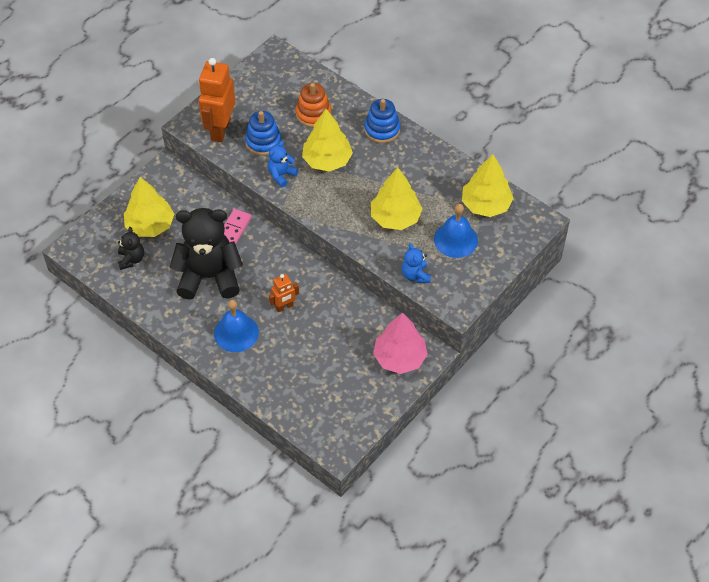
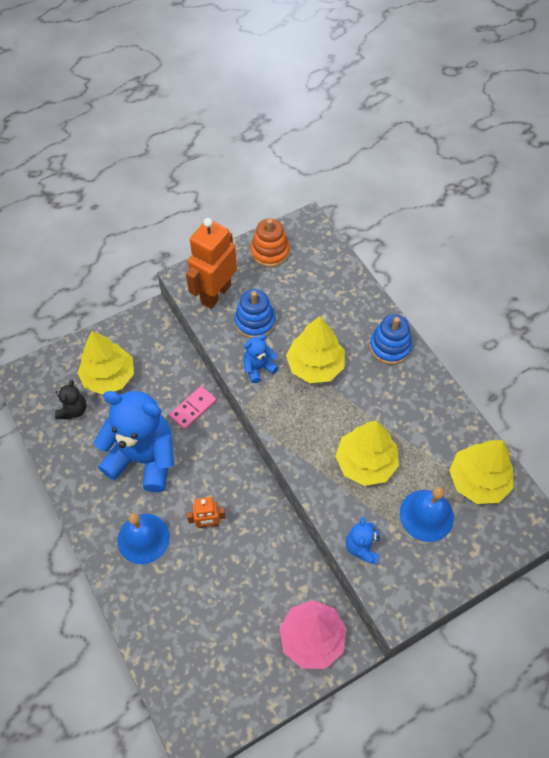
camera: 20 degrees right, 5 degrees up
black teddy bear [169,208,243,300] -> blue teddy bear [94,391,174,492]
orange stacking toy [296,83,331,127] -> orange stacking toy moved to [251,219,290,267]

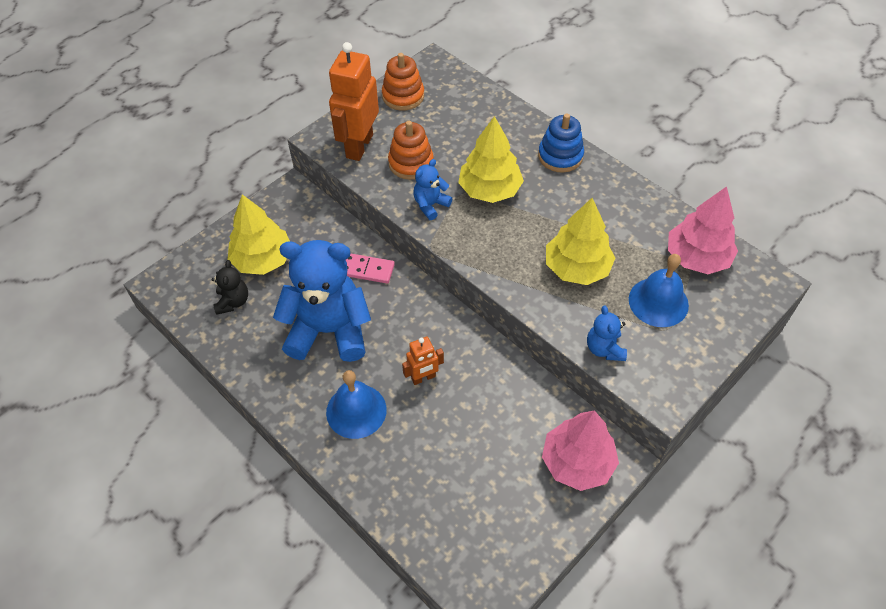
camera: 15 degrees left, 5 degrees down
pink domino [169,386,216,430] -> pink domino turned 75 degrees clockwise [346,253,395,284]
blue stacking toy [234,289,276,338] -> orange stacking toy [388,121,434,180]
yellow tree [449,440,514,504] -> pink tree [668,186,738,274]

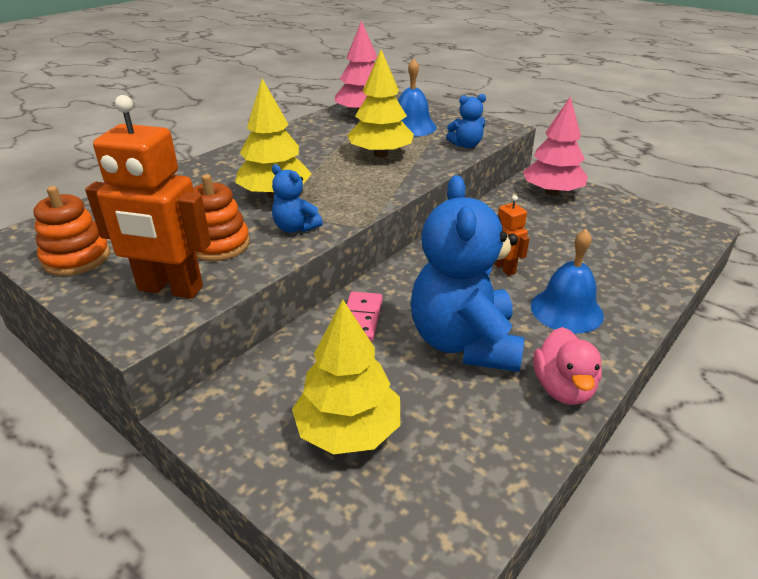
camera: 95 degrees left, 20 degrees down
black teddy bear [212,260,248,315] -> none
blue stacking toy [538,113,584,173] -> none
none -> pink duck [533,327,602,405]

